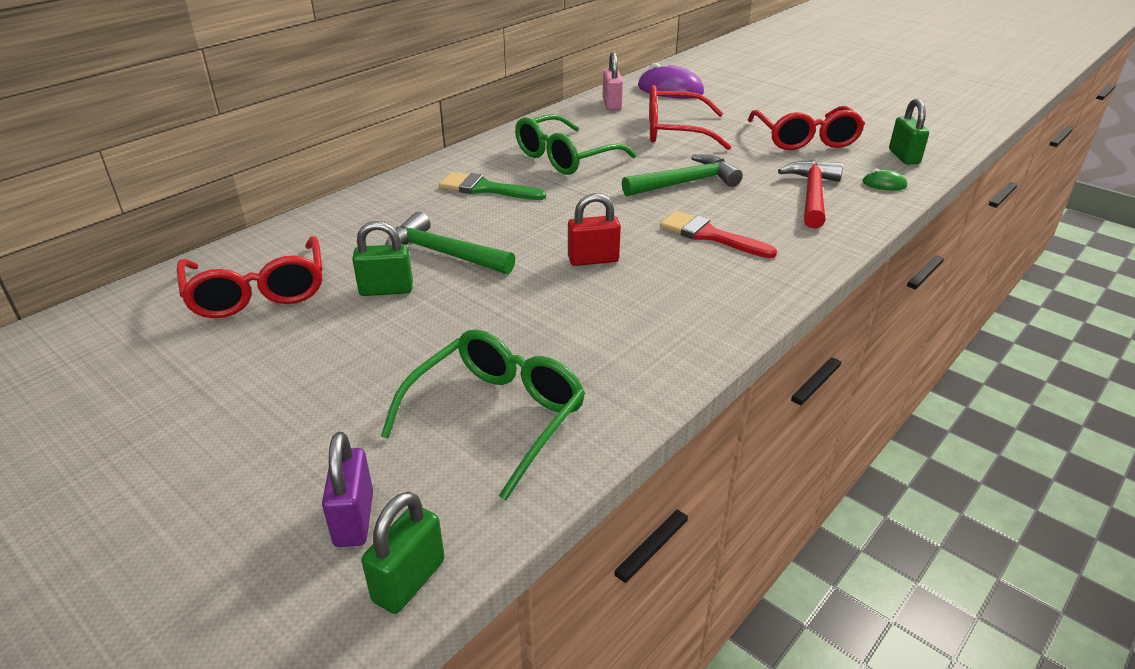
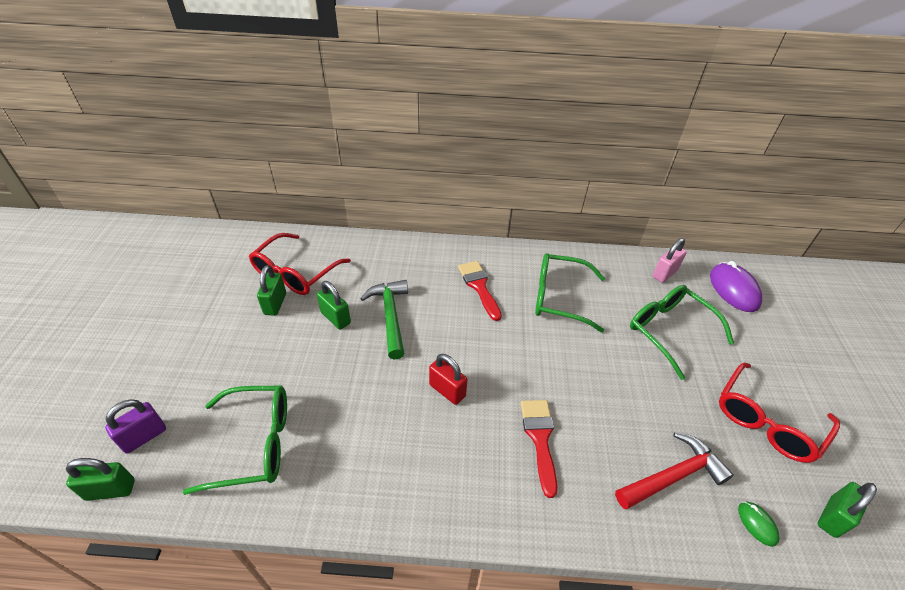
camera: 50 degrees right, 10 degrees up
green brush [439,172,546,200] -> red brush [458,261,502,321]
green hammer [622,154,743,196] -> none
red glasses [649,85,731,150] -> green glasses [630,285,734,380]
none -> green padlock [257,265,286,316]

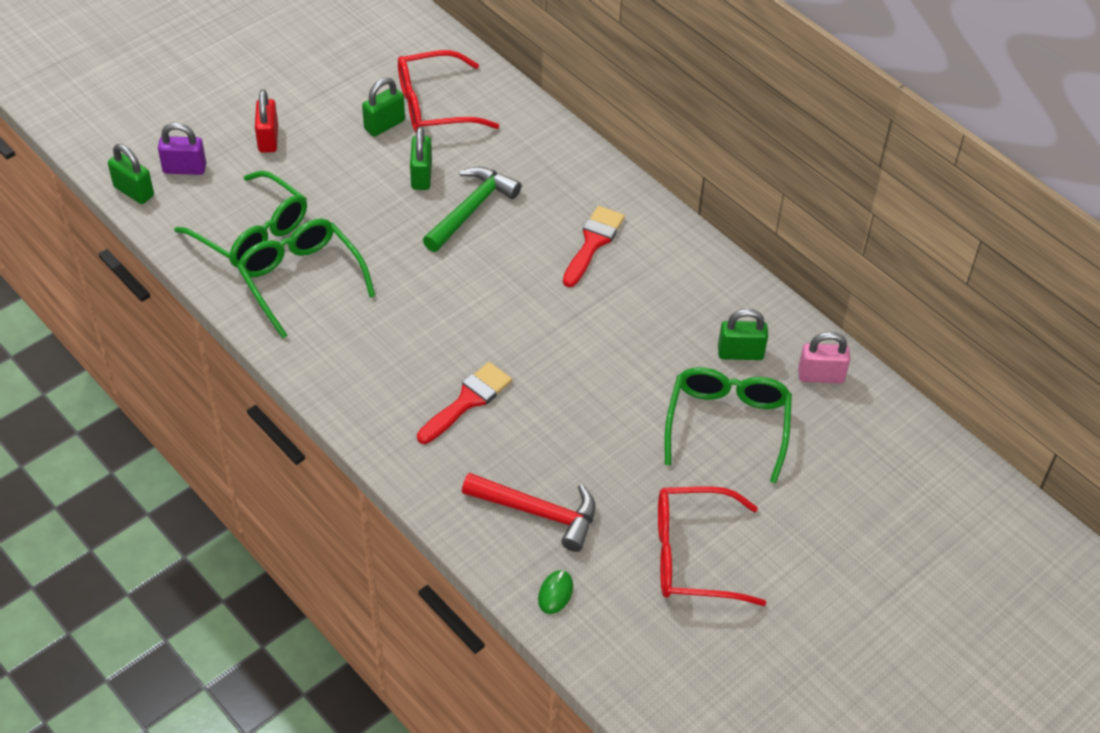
camera: 45 degrees right, 5 degrees up
red padlock [429,354,467,405] -> red padlock moved to [255,89,278,153]
green glasses [535,253,605,333] -> green glasses moved to [237,219,375,339]
purple mouse [710,261,762,312] -> none
green padlock [818,482,877,538] -> green padlock moved to [718,309,768,360]

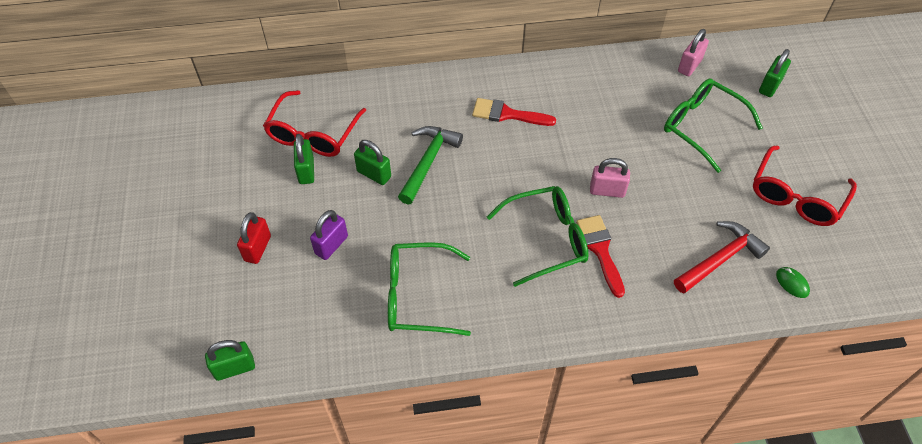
camera: 55 degrees left, 5 degrees up
purple padlock [158,123,206,175] -> purple padlock moved to [310,210,348,260]
green glasses [174,171,307,267] -> green glasses moved to [487,186,589,287]
red padlock [255,89,278,153] -> red padlock turned 75 degrees clockwise [237,212,271,264]
green hammer [423,167,521,252] -> green hammer turned 45 degrees clockwise [398,126,463,205]
red brush [563,206,625,287] -> red brush turned 45 degrees counterclockwise [472,98,556,126]
green padlock [718,309,768,360] -> green padlock moved to [759,49,791,97]
none -> pink padlock [590,158,630,198]

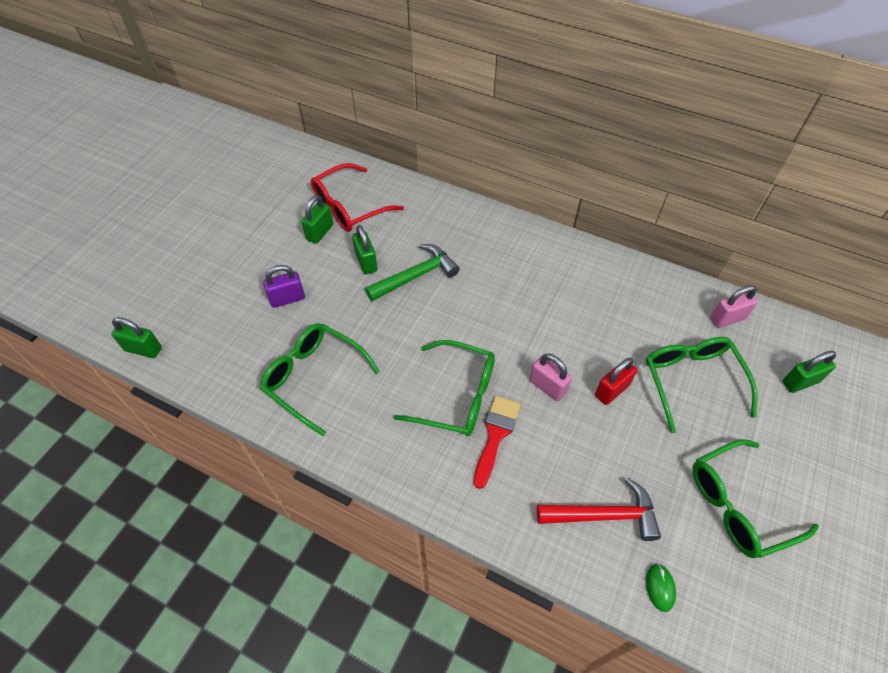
camera: 35 degrees right, 0 degrees up
red padlock [237,212,271,264] -> red padlock moved to [595,358,637,405]
red brush [472,98,556,126] -> none
red glasses [753,145,857,226] -> green glasses [693,439,819,558]

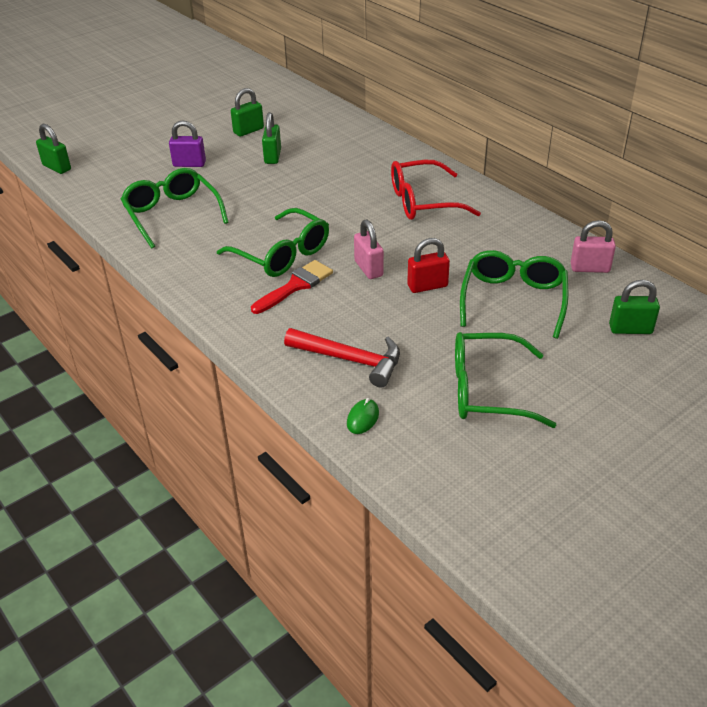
camera: 25 degrees right, 15 degrees down
red glasses [311,163,404,232] -> red glasses moved to [391,160,481,220]
green hammer [365,244,460,301] -> none

